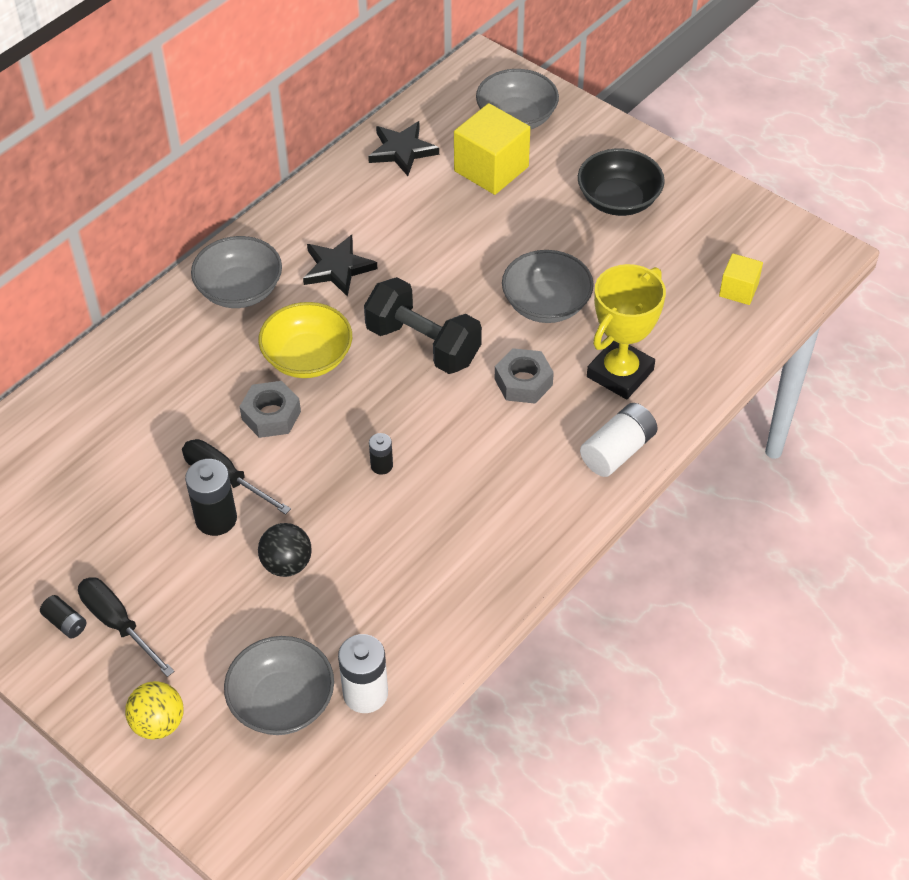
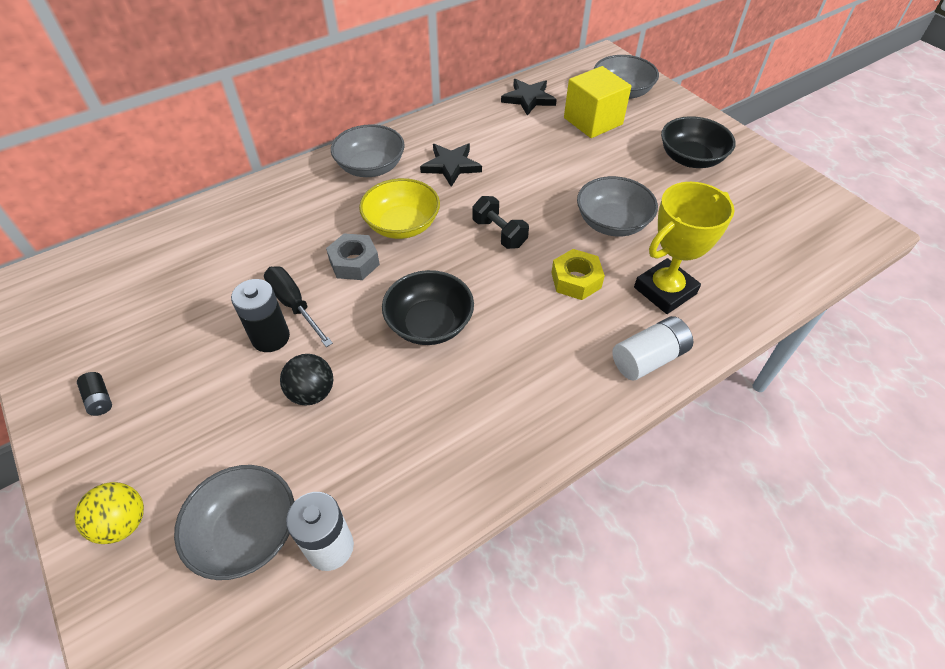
camera: 15 degrees right, 0 degrees up
black screwdriver [78,577,174,677] -> none
black dumbbell [364,277,482,374] -> black dumbbell [472,196,529,249], size x0.61
black battery [369,433,393,475] -> black bowl [382,270,474,345]
grey nut [495,348,554,404] -> yellow nut [551,249,605,300]
yellow cube [719,253,763,305] -> none

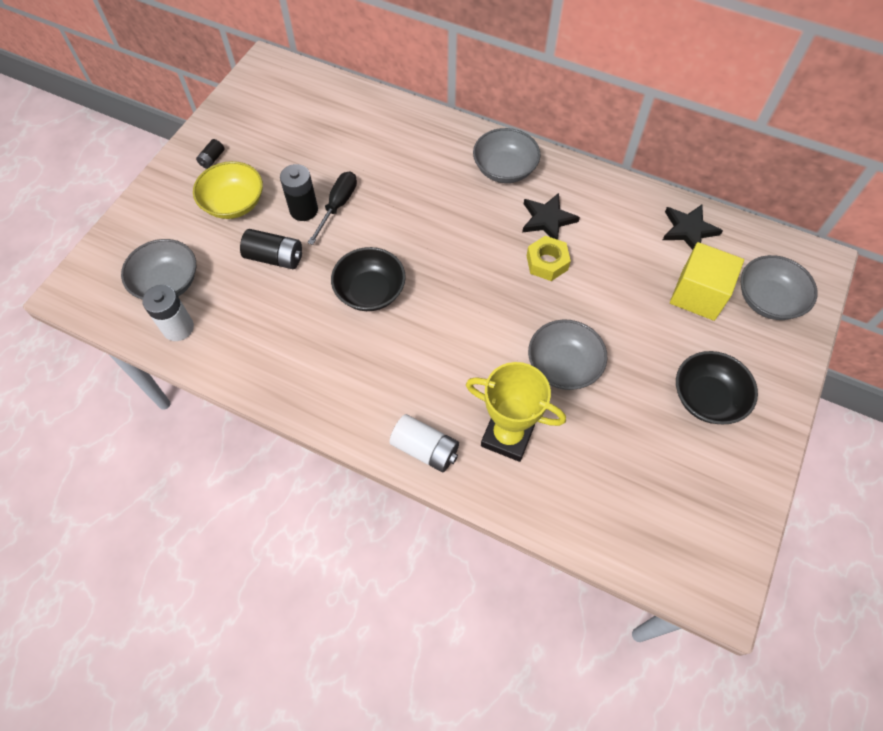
camera: 60 degrees right, 10 degrees up
yellow ball [74,482,144,544] -> none
black ball [280,354,333,405] -> black battery [240,229,302,269]
grey nut [326,233,380,280] -> none
yellow bowl [359,178,440,239] -> yellow bowl moved to [193,161,263,219]
black dumbbell [472,196,529,249] -> none
yellow nut [551,249,605,300] -> yellow nut moved to [527,236,571,281]

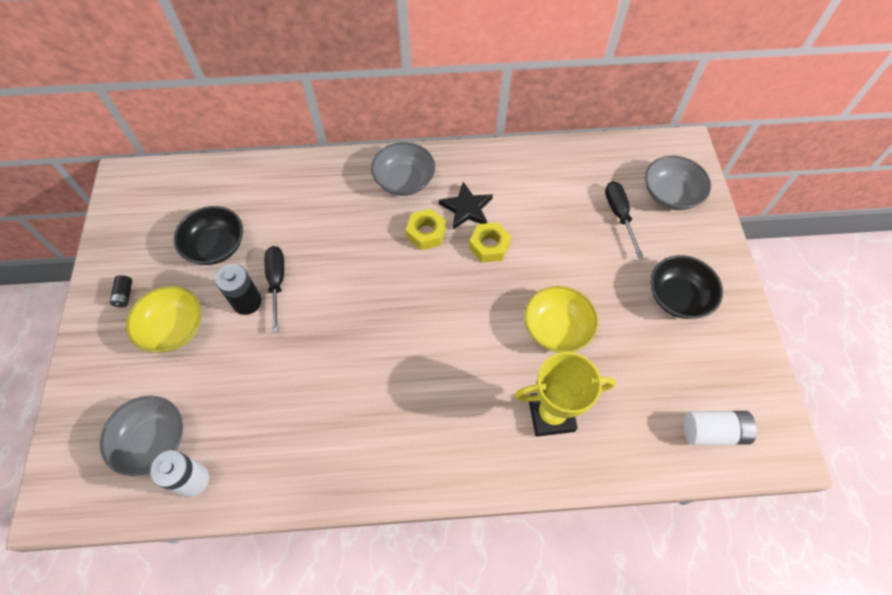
camera: 30 degrees left, 0 degrees up
black battery [240,229,302,269] -> none
black bowl [331,247,406,311] -> black bowl moved to [174,206,243,265]
white battery [389,414,459,472] -> white battery moved to [684,411,757,445]
grey bowl [528,319,607,390] -> yellow bowl [524,286,598,353]
black star [663,205,723,250] -> none
yellow cube [670,242,744,321] -> black screwdriver [605,181,644,258]
none -> yellow nut [406,209,446,250]

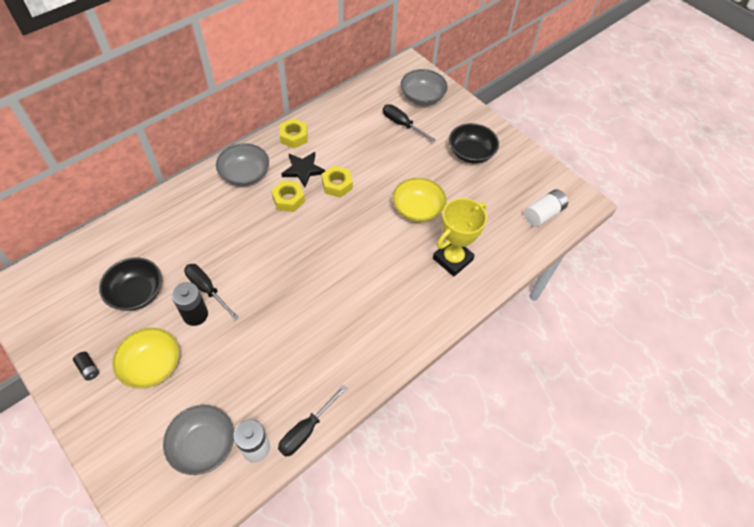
camera: 40 degrees left, 5 degrees down
none -> black screwdriver [278,385,347,457]
none -> yellow nut [280,118,307,148]

